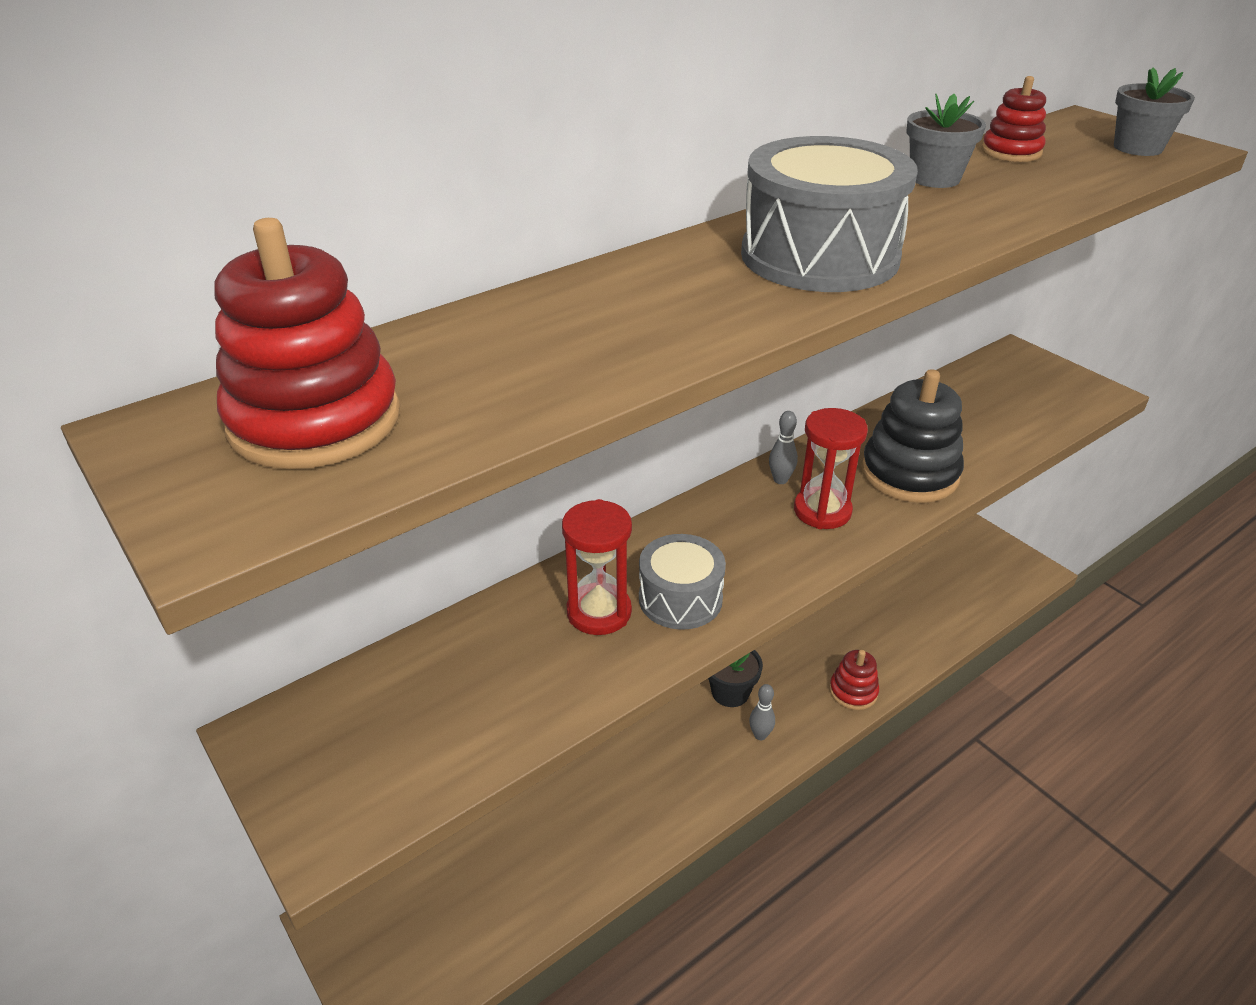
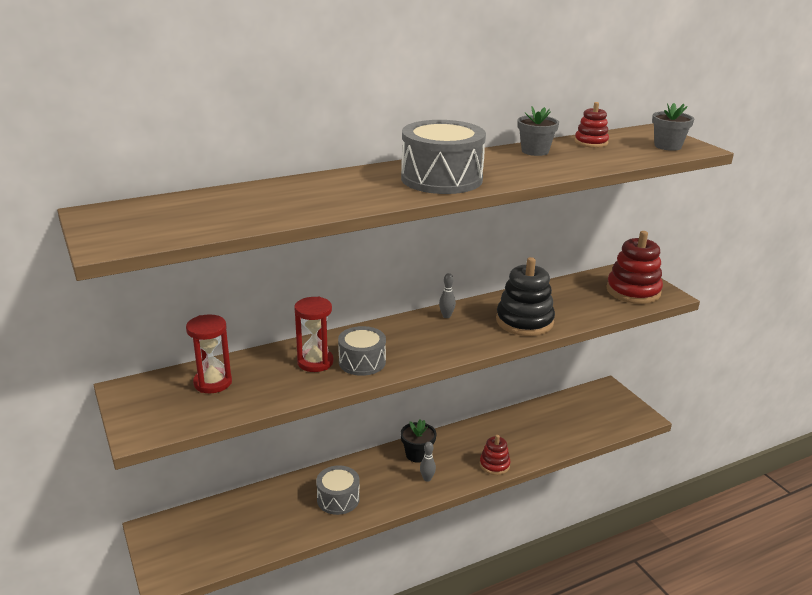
camera: 10 degrees right, 10 degrees down
red stacking toy [214,218,400,469] -> red stacking toy moved to [606,231,663,304]
red hourglass [794,408,868,529] -> red hourglass moved to [186,314,232,393]
none -> grey drum [316,466,360,515]

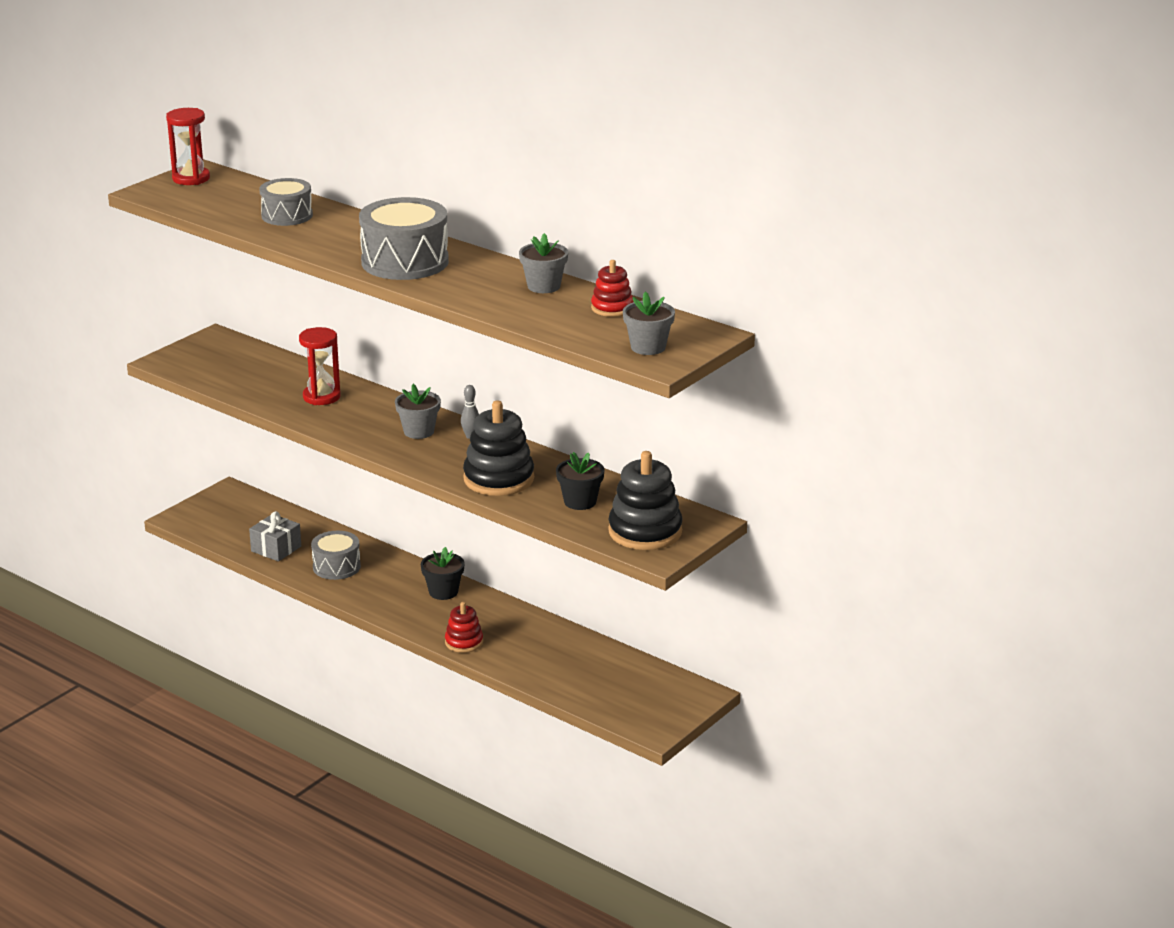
camera: 65 degrees right, 0 degrees up
red hourglass [186,314,232,393] -> red hourglass moved to [166,108,210,185]
grey drum [338,326,386,376] -> grey drum moved to [259,178,313,226]
grey bowling pin [420,442,436,482] -> none
red stacking toy [606,231,663,304] -> black stacking toy [608,451,682,550]
none -> grey gift [249,511,301,561]
none -> grey flower pot [395,384,441,439]
none -> black flower pot [556,452,604,510]

